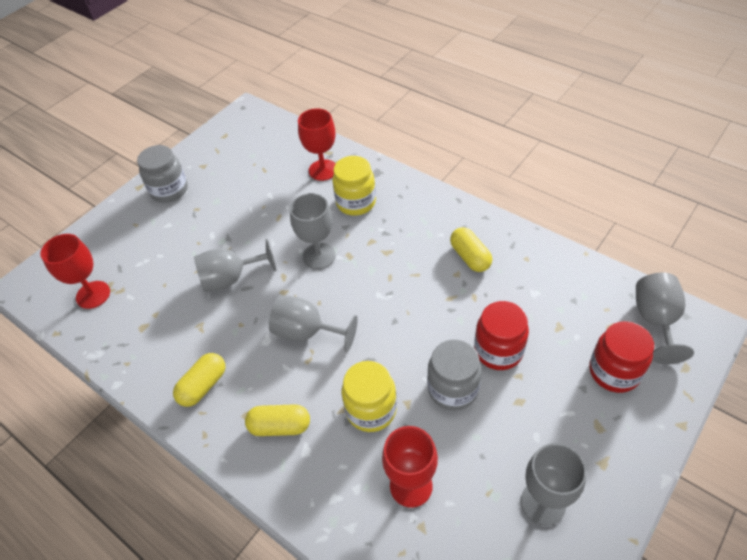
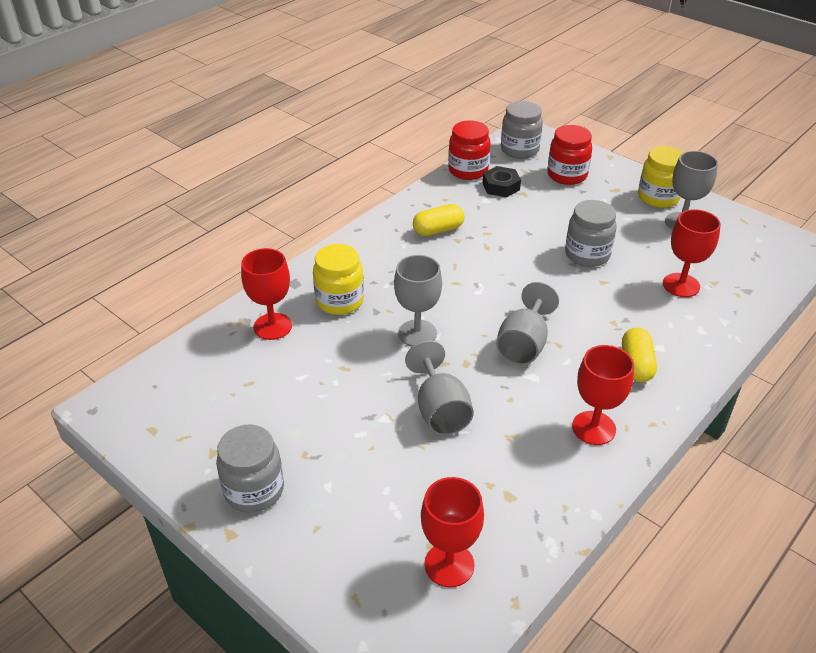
camera: 90 degrees left, 10 degrees down
yellow capsule [173,353,226,407] -> red goblet [572,345,634,445]
yellow jar [341,361,397,432] -> yellow jar moved to [638,146,684,208]
red jar [474,301,529,370] -> red jar moved to [448,120,491,180]
grey goblet [636,273,694,364] -> grey jar [501,101,543,159]
none -> black nut [482,166,521,197]

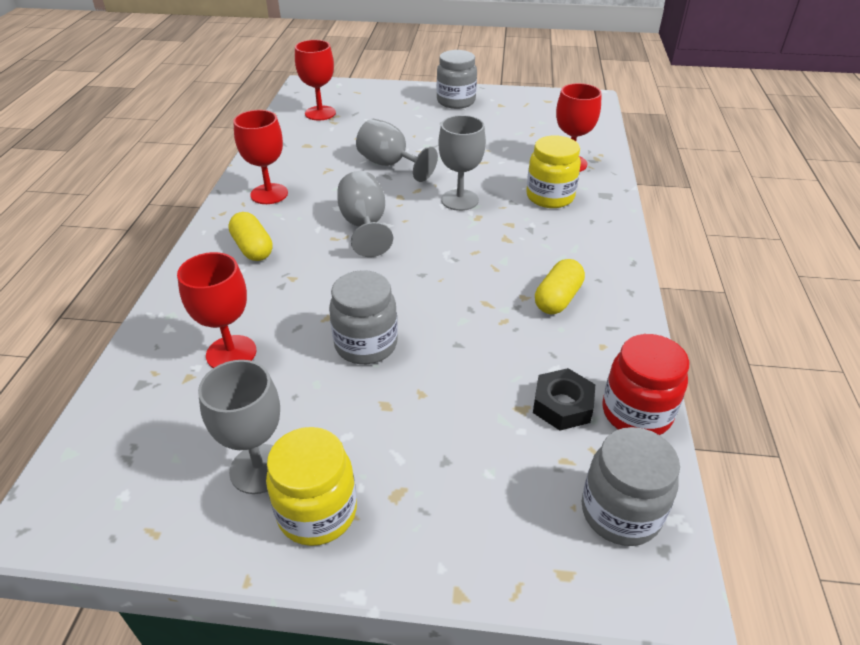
camera: 145 degrees right, 0 degrees up
red jar [547,125,592,185] -> none

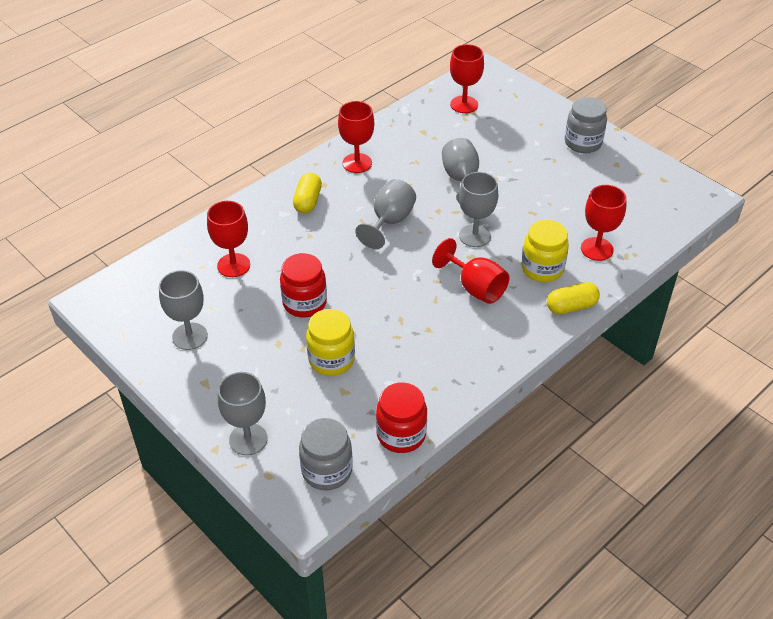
camera: 40 degrees right, 5 degrees up
yellow jar [266,427,357,546] -> yellow jar moved to [306,309,355,376]
grey jar [329,270,398,364] -> red jar [280,253,327,318]
black nut [533,368,595,430] -> none
yellow capsule [535,259,585,314] -> yellow capsule moved to [547,282,600,315]
none -> grey goblet [218,372,268,455]
none -> red goblet [432,238,509,304]

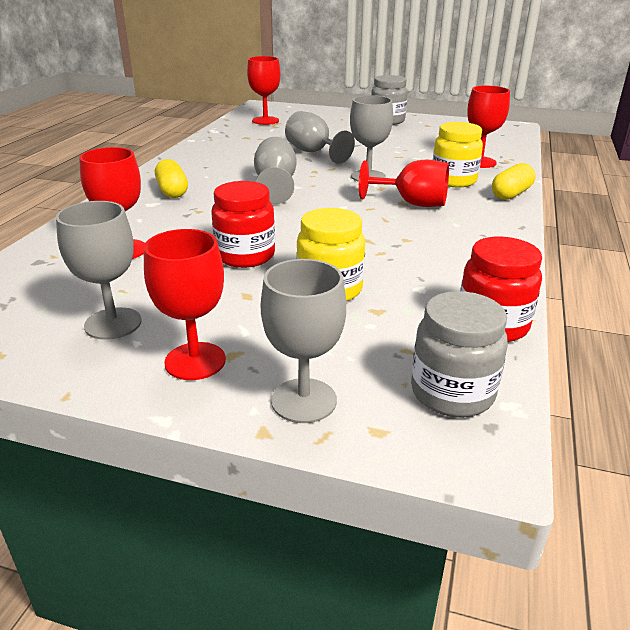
camera: 30 degrees left, 15 degrees down
red goblet [338,101,374,173] -> red goblet moved to [144,229,226,380]

